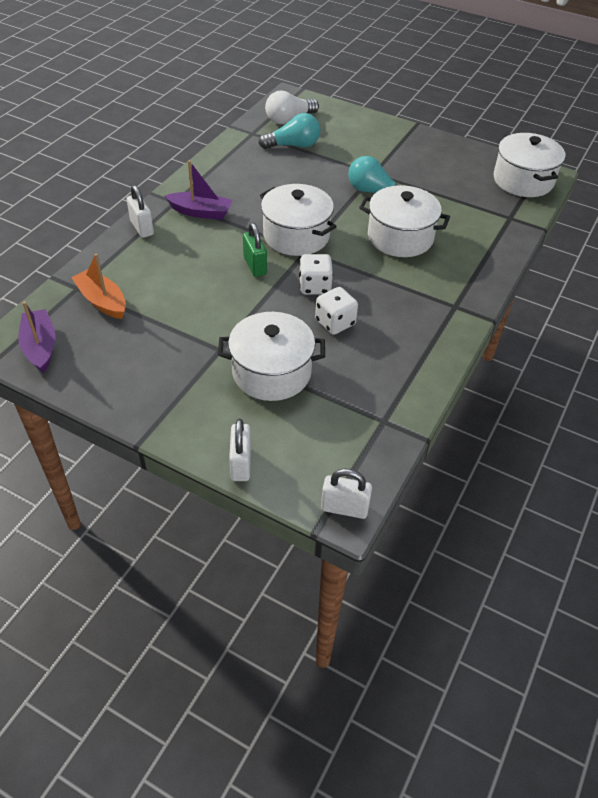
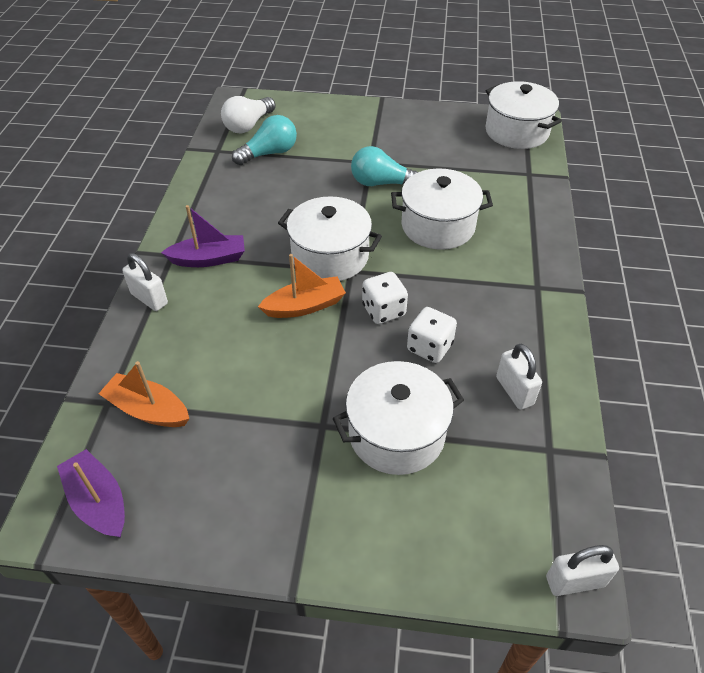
camera: 20 degrees left, 0 degrees up
white padlock [229,419,251,481] -> white padlock moved to [496,344,542,410]
green padlock [243,223,267,277] -> orange boat [258,254,346,318]

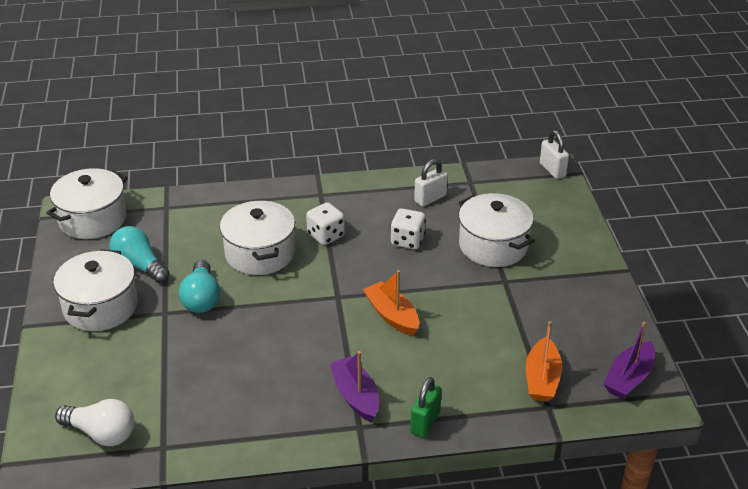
camera: 105 degrees left, 10 degrees down
white padlock [122,253,168,311] -> green padlock [410,377,442,438]
turquoise light bulb [232,115,297,165] -> turquoise light bulb moved to [109,226,169,283]
white pot [278,196,382,281] -> white pot moved to [53,249,137,331]
white dice [362,272,408,324] -> white dice moved to [306,202,345,245]

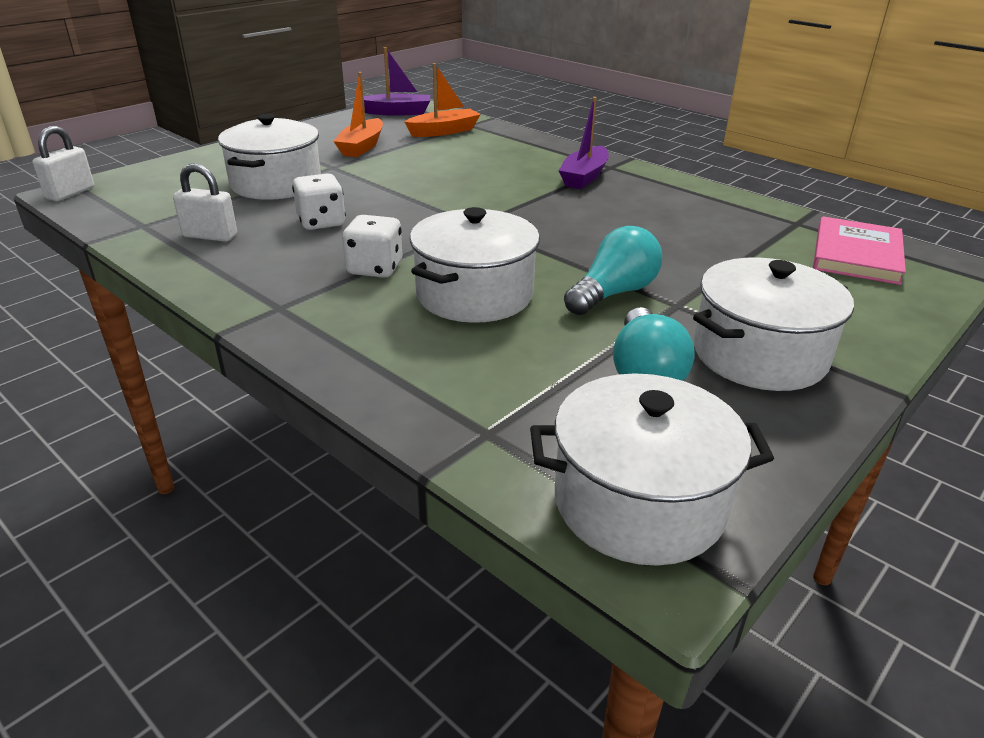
camera: 130 degrees left, 5 degrees down
white light bulb [55,399,134,446] -> pink book [813,216,906,285]
orange boat [363,270,419,336] -> orange boat moved to [334,72,383,157]
green padlock [410,377,442,438] -> none

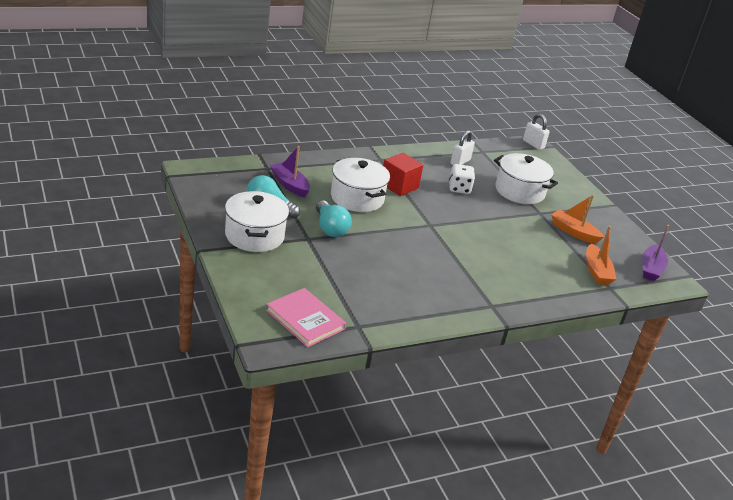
camera: 110 degrees right, 0 degrees up
white dice [342,215,402,278] -> red cube [383,153,423,196]
white pot [530,373,774,566] -> none
purple boat [558,97,609,189] -> purple boat moved to [270,146,310,198]

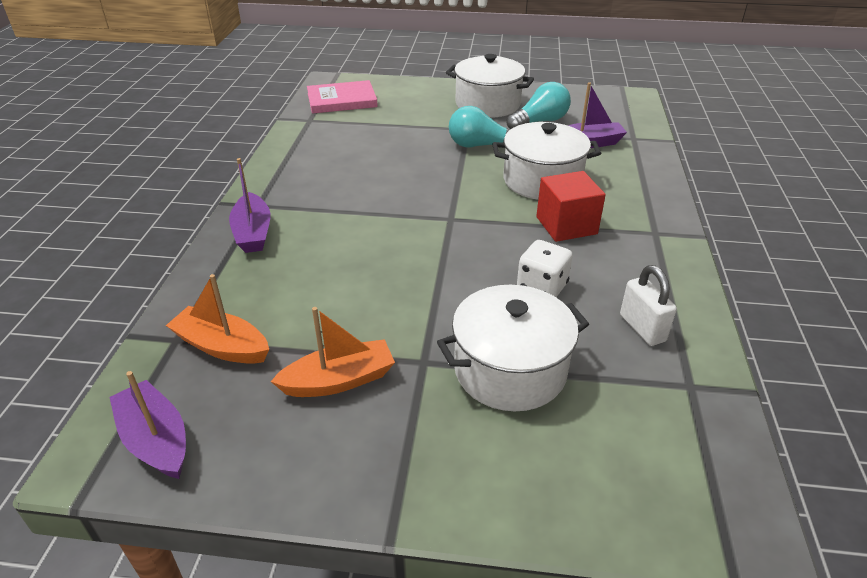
camera: 125 degrees right, 5 degrees up
white padlock [523,114,550,150] -> none
none -> purple boat [229,158,271,253]

